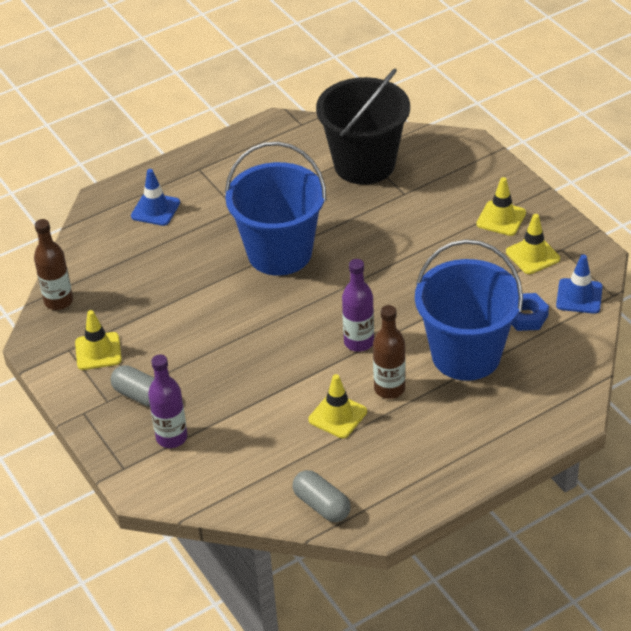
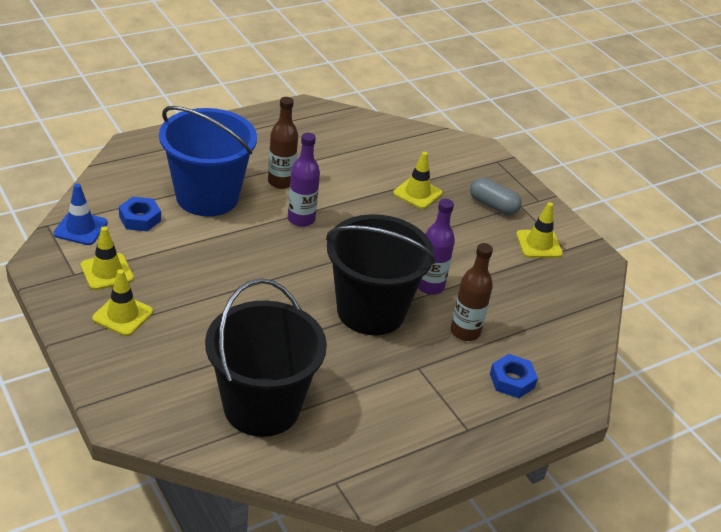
camera: 175 degrees right, 5 degrees down
brown bottle [34,219,73,310] -> brown bottle moved to [451,243,493,341]
blue traffic cone [131,169,180,226] -> blue nut [490,354,538,398]
purple bottle [148,354,188,448] -> purple bottle moved to [418,199,455,295]
blue bucket [225,142,327,276] -> black bucket [326,214,435,335]
grey capsule [293,470,351,522] -> none
yellow traffic cone [308,374,367,438] -> yellow traffic cone moved to [393,152,442,209]

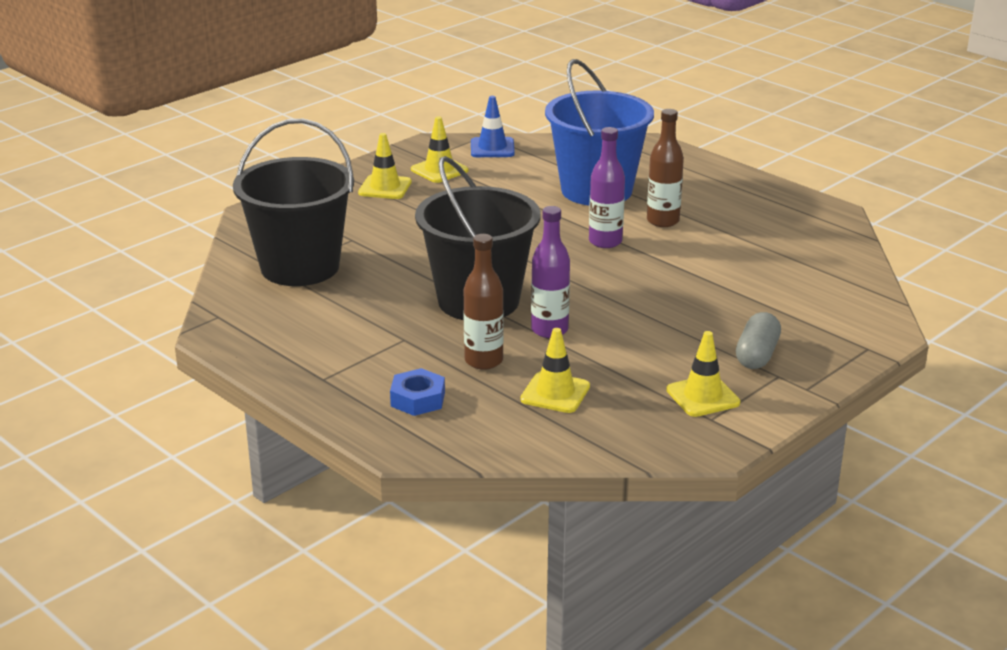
camera: 80 degrees right, 10 degrees down
blue nut [119,197,161,231] -> none
yellow traffic cone [393,152,442,209] -> yellow traffic cone moved to [520,328,590,413]

